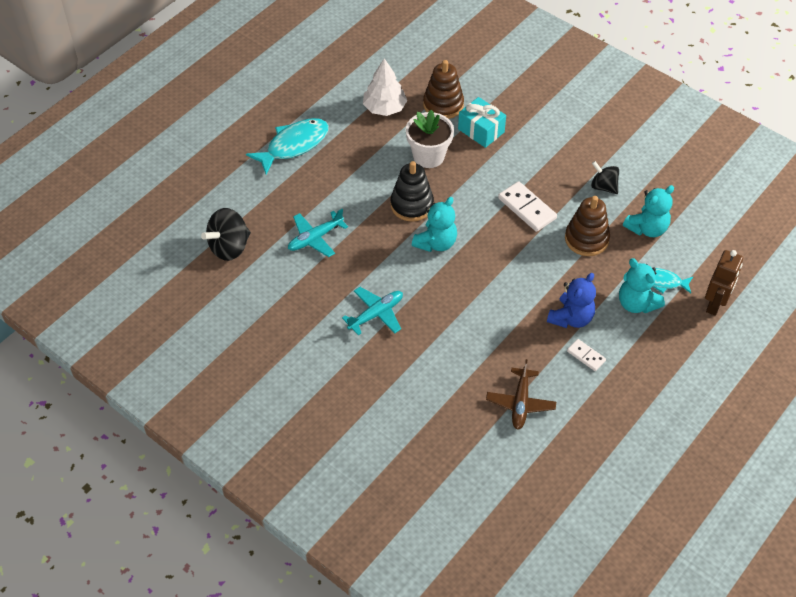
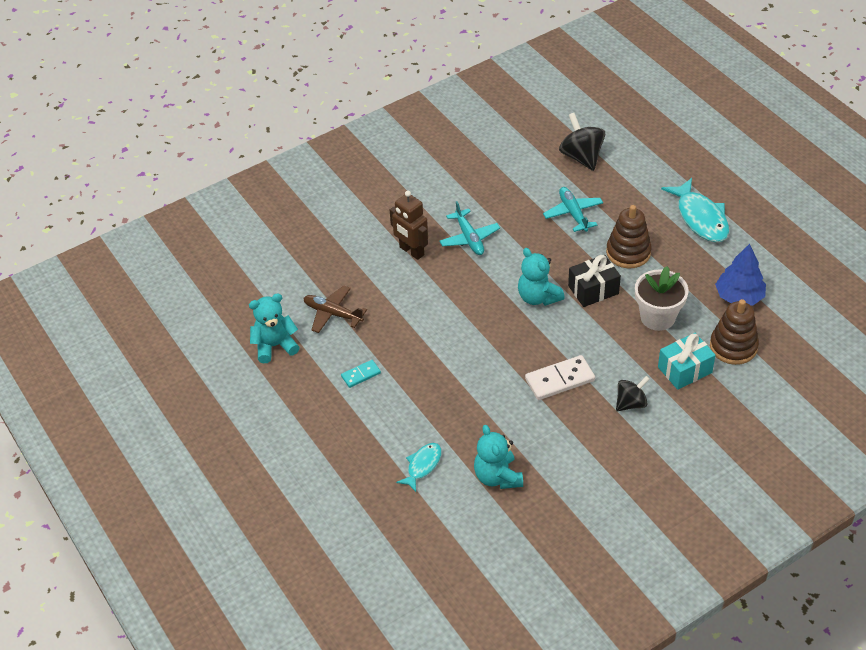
camera: 110 degrees right, 5 degrees down
white tree [363,58,407,116] -> blue tree [715,244,766,306]
black stacking toy [390,161,434,222] -> black gift [568,255,621,307]
blue teddy bear [547,273,596,328] -> none
brown stacking toy [565,196,610,256] -> brown stacking toy moved to [606,205,652,268]
white domino [567,339,606,371] -> turquoise domino [341,360,381,388]
black spinning top [591,161,619,194] -> black spinning top moved to [616,376,649,411]
turquoise teddy bear [619,258,665,313] -> turquoise teddy bear moved to [249,293,300,363]
brown robot [705,250,743,316] -> brown robot moved to [390,191,428,260]

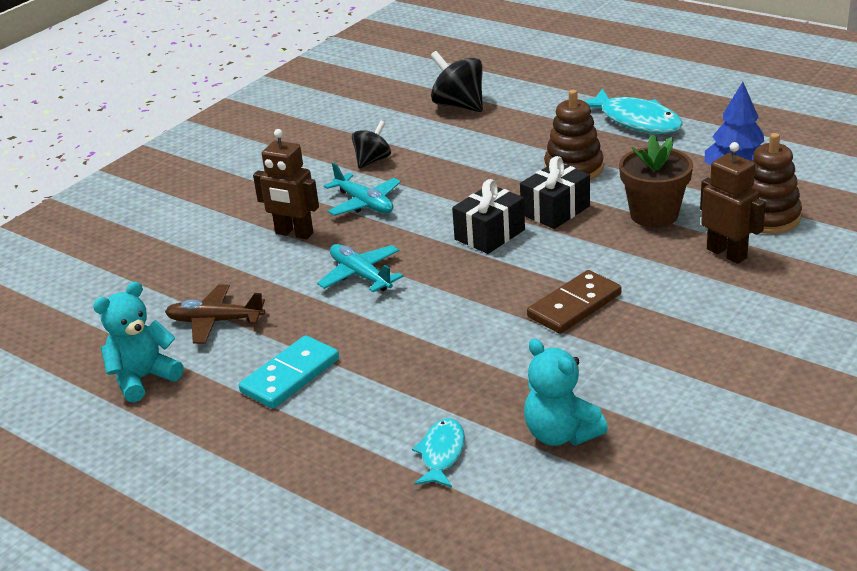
camera: 20 degrees left, 15 degrees down
turquoise domino [341,360,381,388] -> turquoise domino [239,335,339,409], size x1.74
turquoise teddy bear [518,248,565,306] -> black gift [452,179,525,254]
white domino [525,355,595,400] -> brown domino [527,270,622,334]
turquoise plane [543,187,603,232] -> turquoise plane moved to [317,244,404,292]
black spinning top [616,376,649,411] -> black spinning top moved to [352,121,391,169]
white flower pot [635,266,689,331] -> brown flower pot [619,134,693,228]
turquoise gift [658,333,716,390] -> brown robot [700,142,766,264]

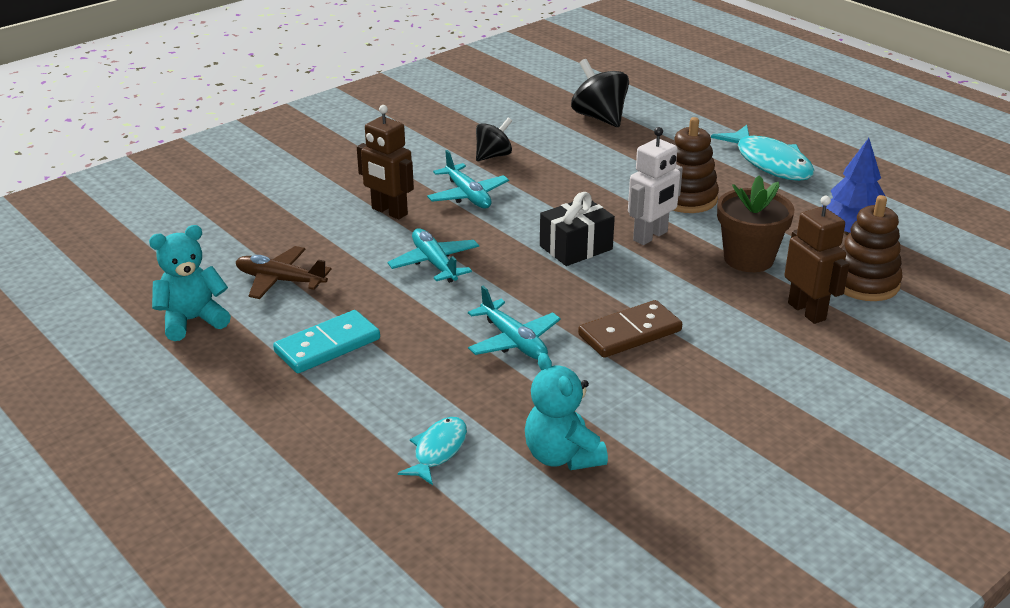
camera: 10 degrees right, 0 degrees up
black gift [520,156,590,229] -> white robot [628,127,683,245]
none -> turquoise plane [468,286,561,360]

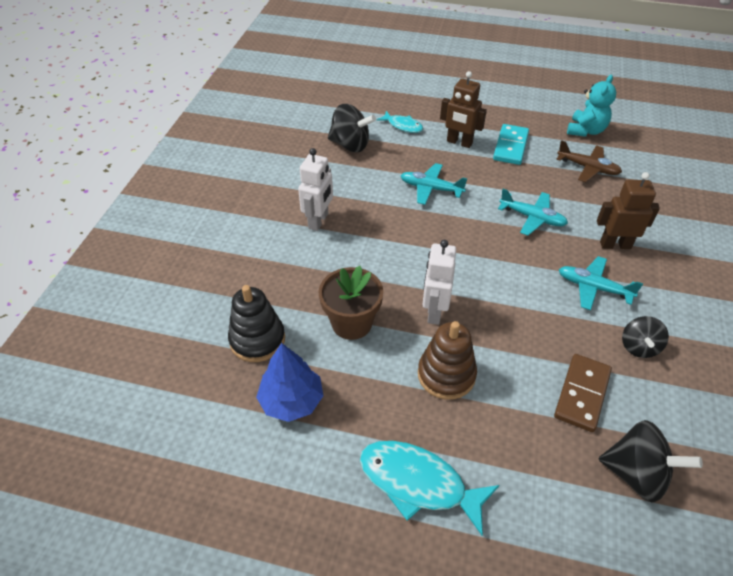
camera: 145 degrees right, 15 degrees up
brown plane [236,246,332,299] -> brown plane turned 45 degrees clockwise [556,140,622,182]
turquoise fish [398,417,467,485] -> turquoise fish turned 45 degrees counterclockwise [376,111,423,133]
turquoise teddy bear [525,353,608,470] -> black spinning top [328,104,376,152]
black gift [540,192,615,266] -> none
brown domino [578,300,682,358] -> brown domino moved to [554,354,612,432]
brown robot [784,196,849,324] -> brown robot moved to [440,71,487,148]
brown stacking toy [841,195,903,301] -> black stacking toy [228,285,285,362]
none -> white robot [298,148,333,231]

